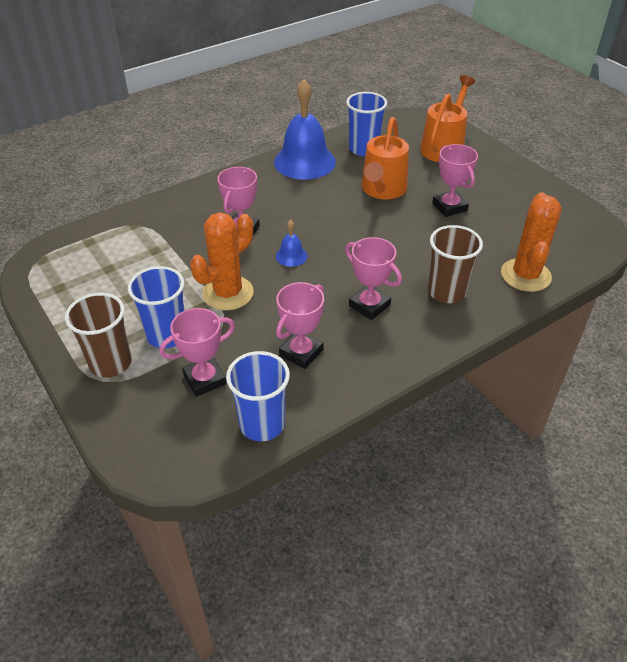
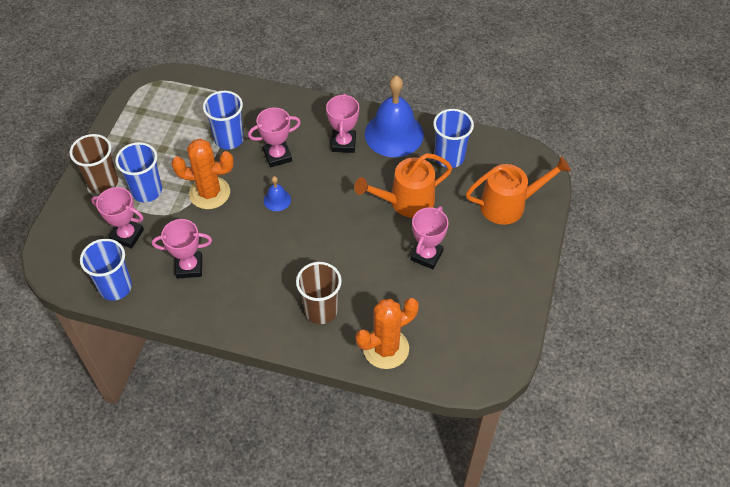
camera: 50 degrees right, 10 degrees up
pink trophy [345,237,402,320] -> pink trophy moved to [326,93,359,153]
none -> blue cup [203,91,244,150]

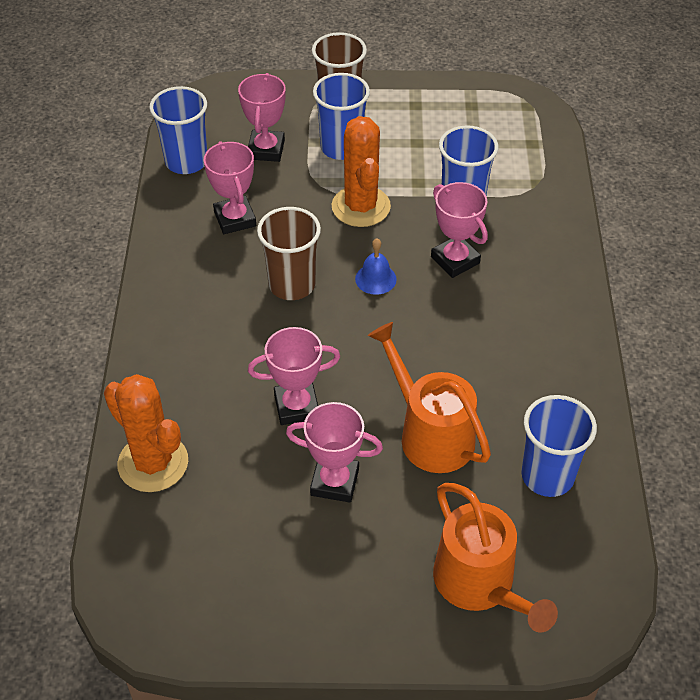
camera: 75 degrees right, 5 degrees down
brown cup [296,262,342,324] -> brown cup moved to [257,207,321,300]
pink trophy [326,93,359,153] -> pink trophy moved to [248,327,340,425]
blue bell [365,75,424,157] -> none

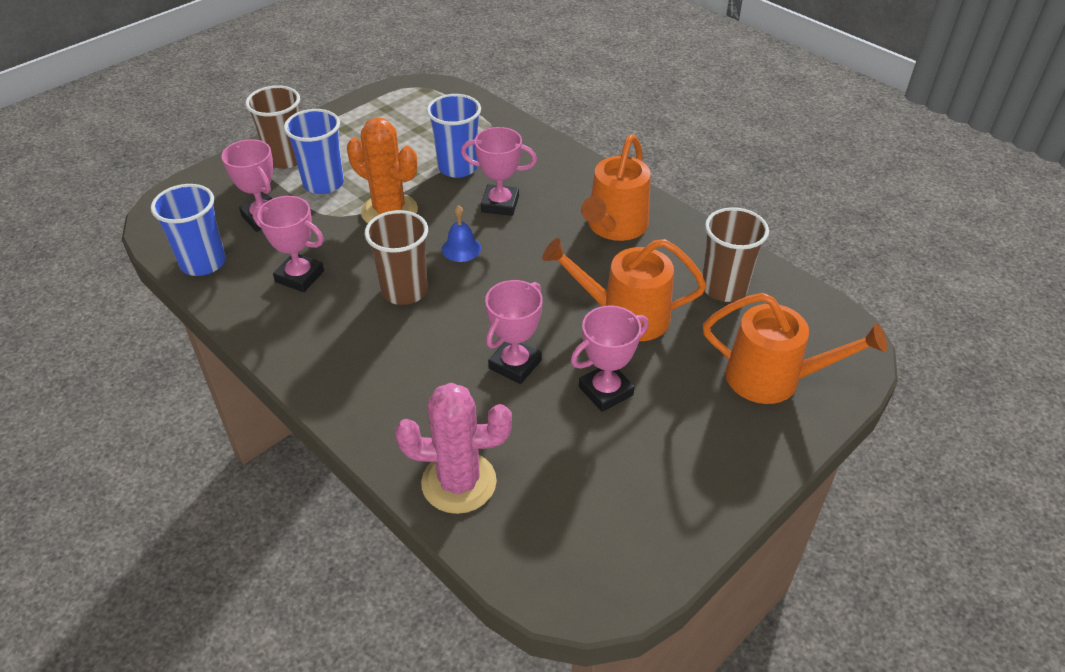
camera: 45 degrees left, 5 degrees down
orange cactus [104,374,188,492] -> pink cactus [395,383,512,514]
blue cup [521,395,597,497] -> brown cup [703,207,769,302]
none -> orange watering can [581,135,651,241]

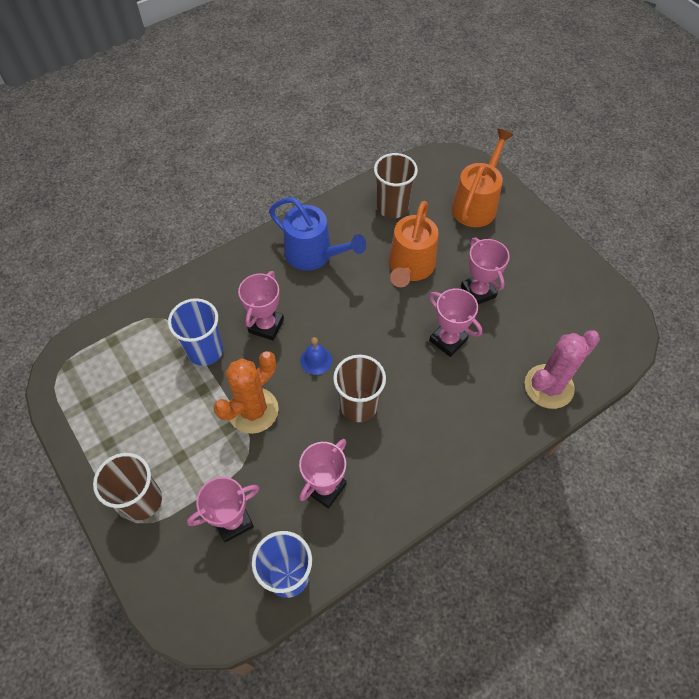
camera: 80 degrees left, 15 degrees up
blue cup [284,109,344,194] -> none
pink cactus [395,383,512,514] -> pink cactus turned 45 degrees clockwise [525,330,600,409]
orange watering can [581,135,651,241] -> blue watering can [269,198,366,271]

